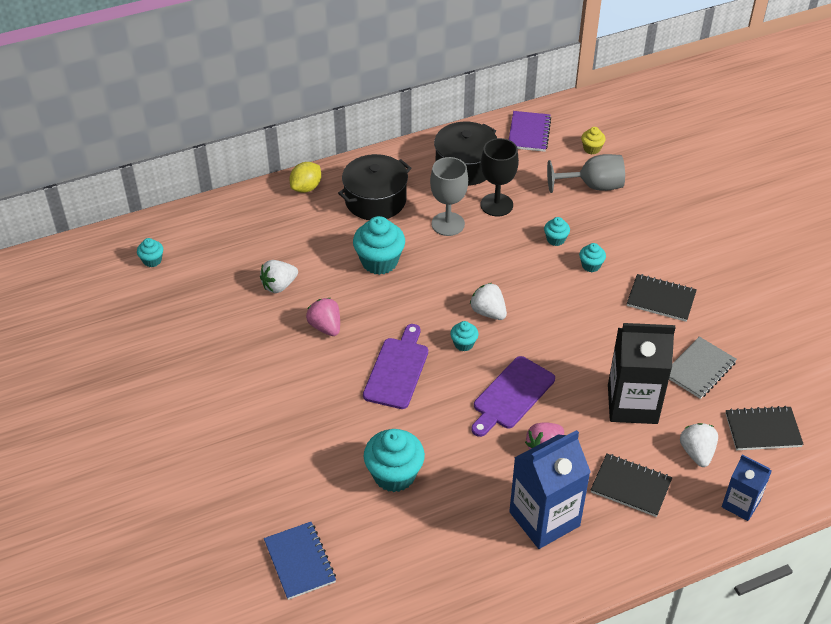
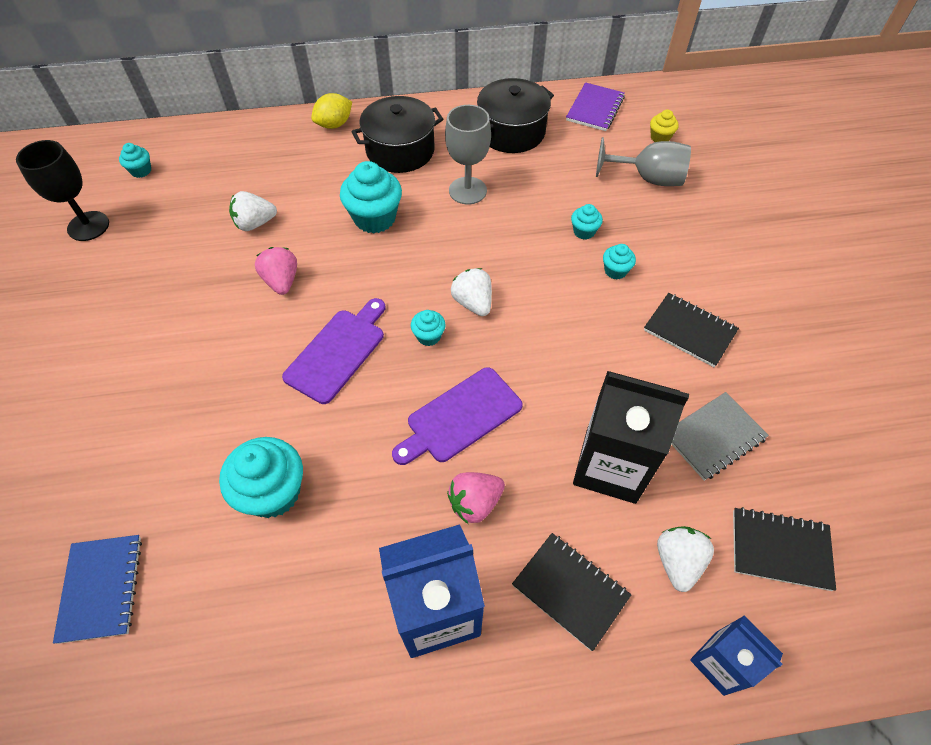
camera: 15 degrees right, 10 degrees up
black goblet [481,138,519,216] -> black goblet moved to [16,140,109,241]

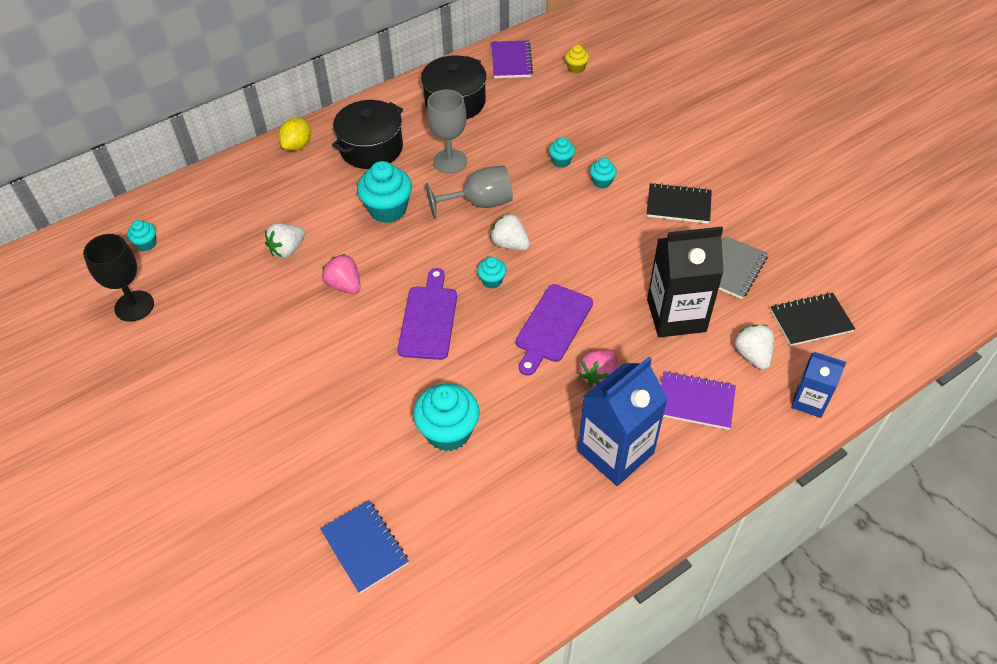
camera: 25 degrees left, 5 degrees down
black notebook [512,533,631,651] -> purple notebook [661,371,736,430]
grey goblet [596,137,691,186] -> grey goblet moved to [426,166,513,219]

